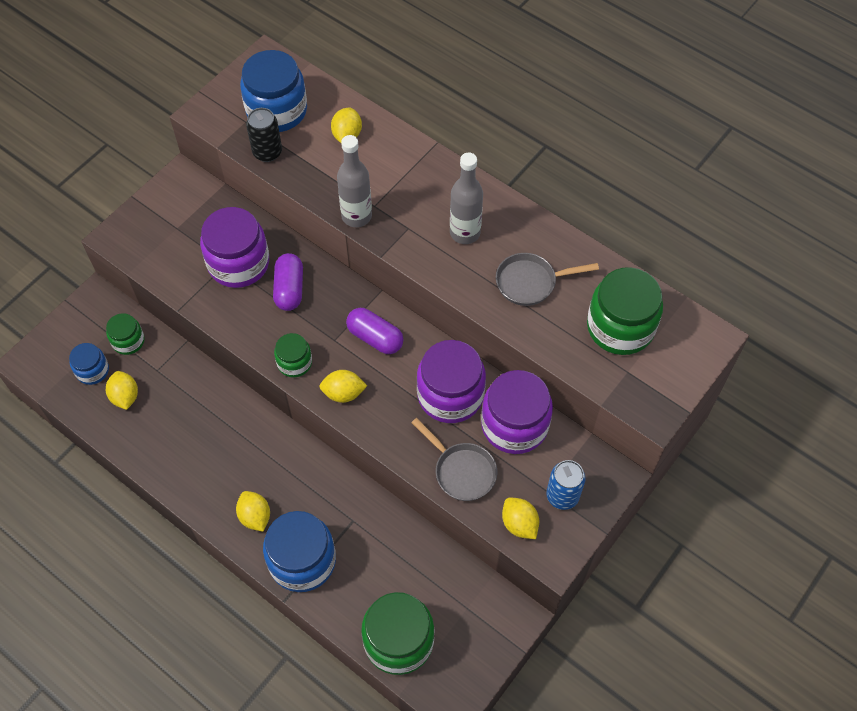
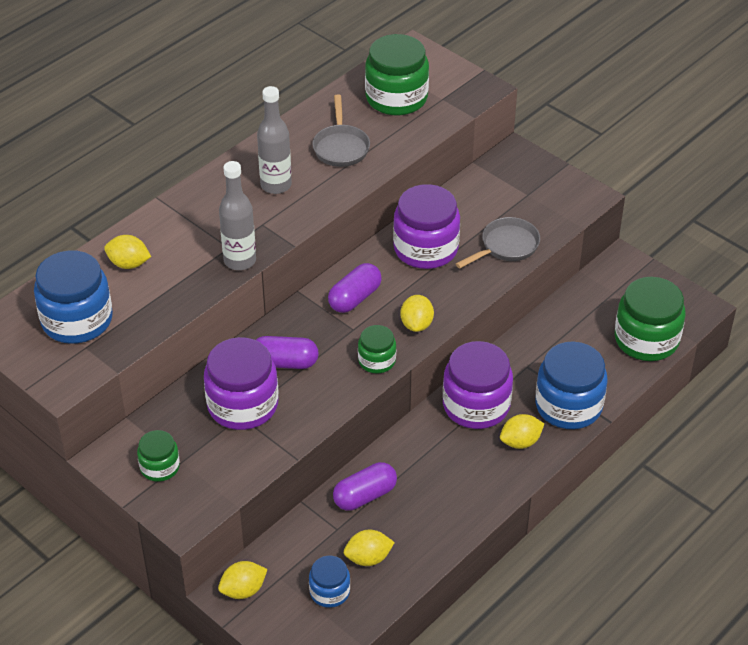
camera: 85 degrees left, 15 degrees down
green jar [106,313,145,355] -> green jar moved to [137,430,180,482]
black can [246,108,282,162] -> none
purple jar [481,370,553,454] -> purple jar moved to [443,341,513,429]
yellow lemon [502,498,539,539] -> yellow lemon moved to [218,561,267,599]
blue can [546,460,586,510] -> none
none -> purple capsule [333,462,397,511]

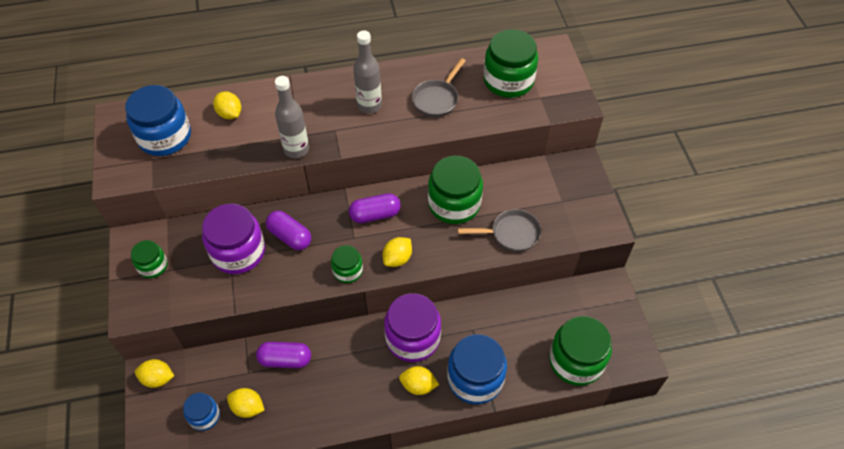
camera: 35 degrees right, 10 degrees up
purple jar [393,184,460,269] -> green jar [428,156,483,224]

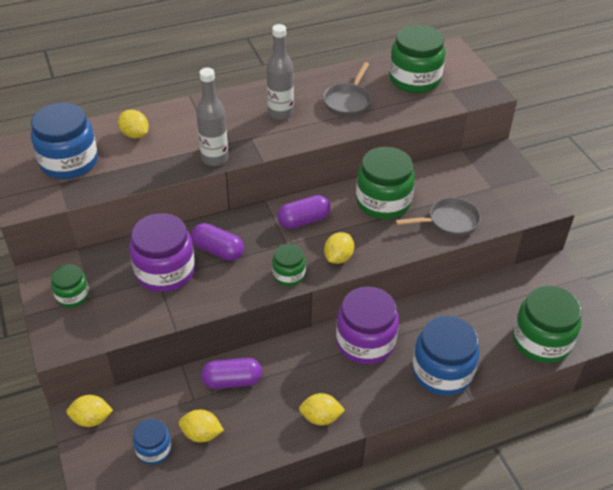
camera: 10 degrees left, 10 degrees down
yellow lemon [399,366,439,395] -> yellow lemon moved to [299,393,345,425]

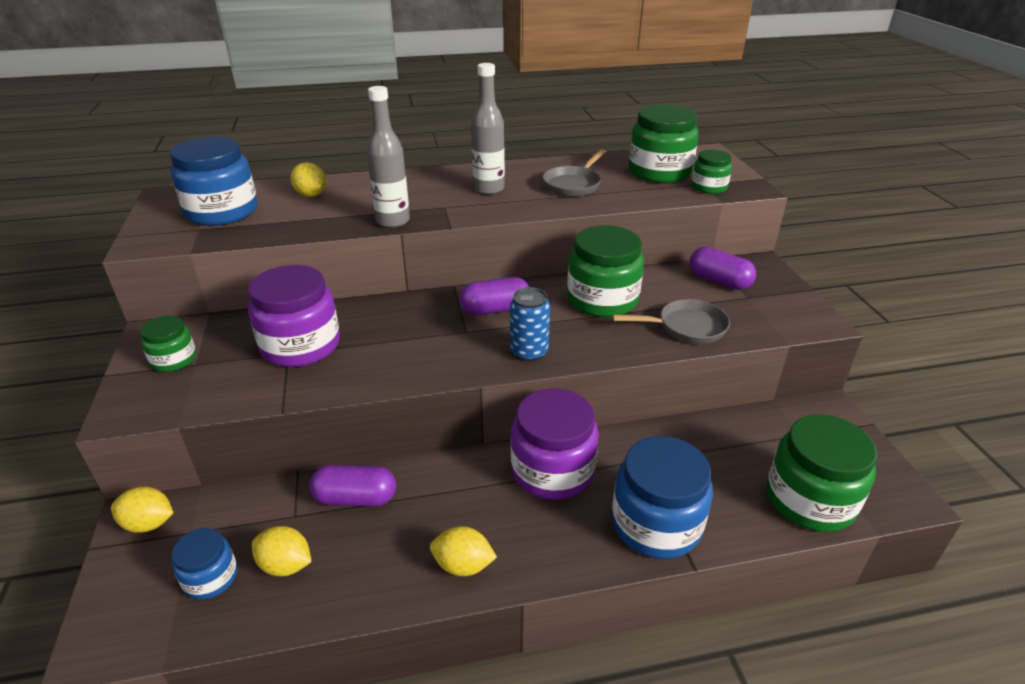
camera: 10 degrees right, 10 degrees down
purple capsule [191,223,244,261] -> purple capsule moved to [690,247,756,290]
green jar [272,244,306,286] -> green jar moved to [692,150,732,194]
yellow lemon [324,232,354,264] -> blue can [510,287,550,362]

